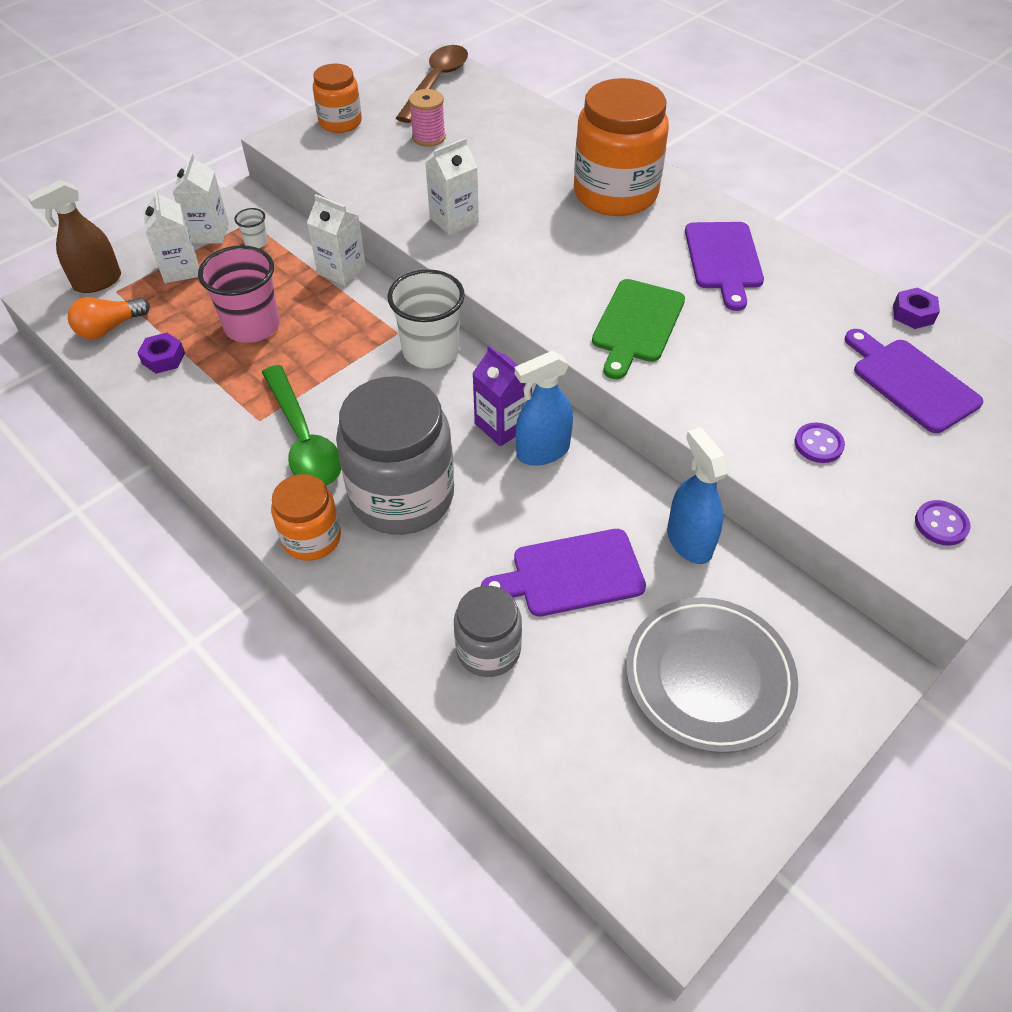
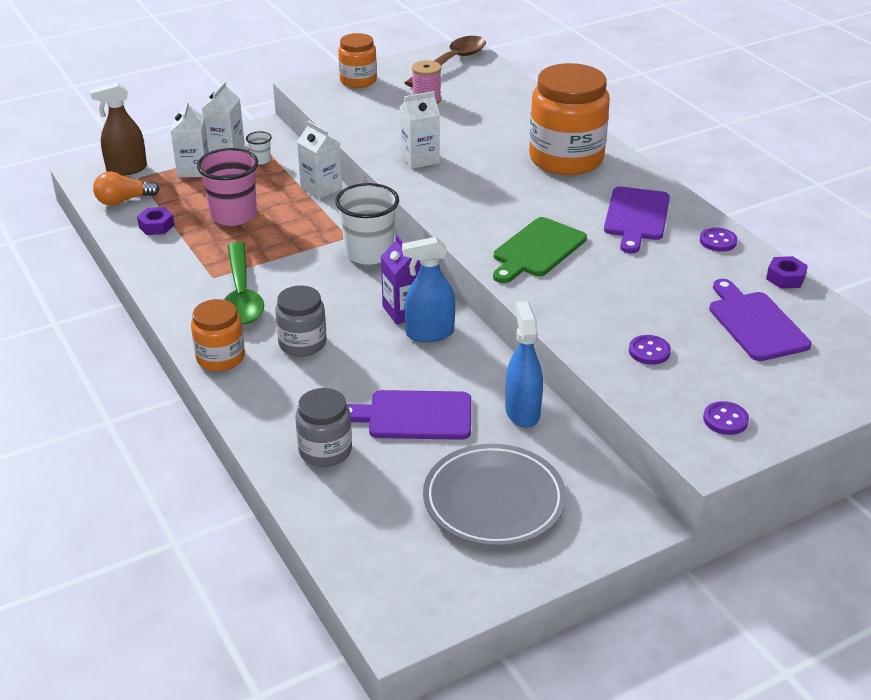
camera: 15 degrees right, 15 degrees down
grey jar [336,376,454,535] -> grey jar [275,285,327,357], size x0.55
none -> purple button [700,227,738,252]

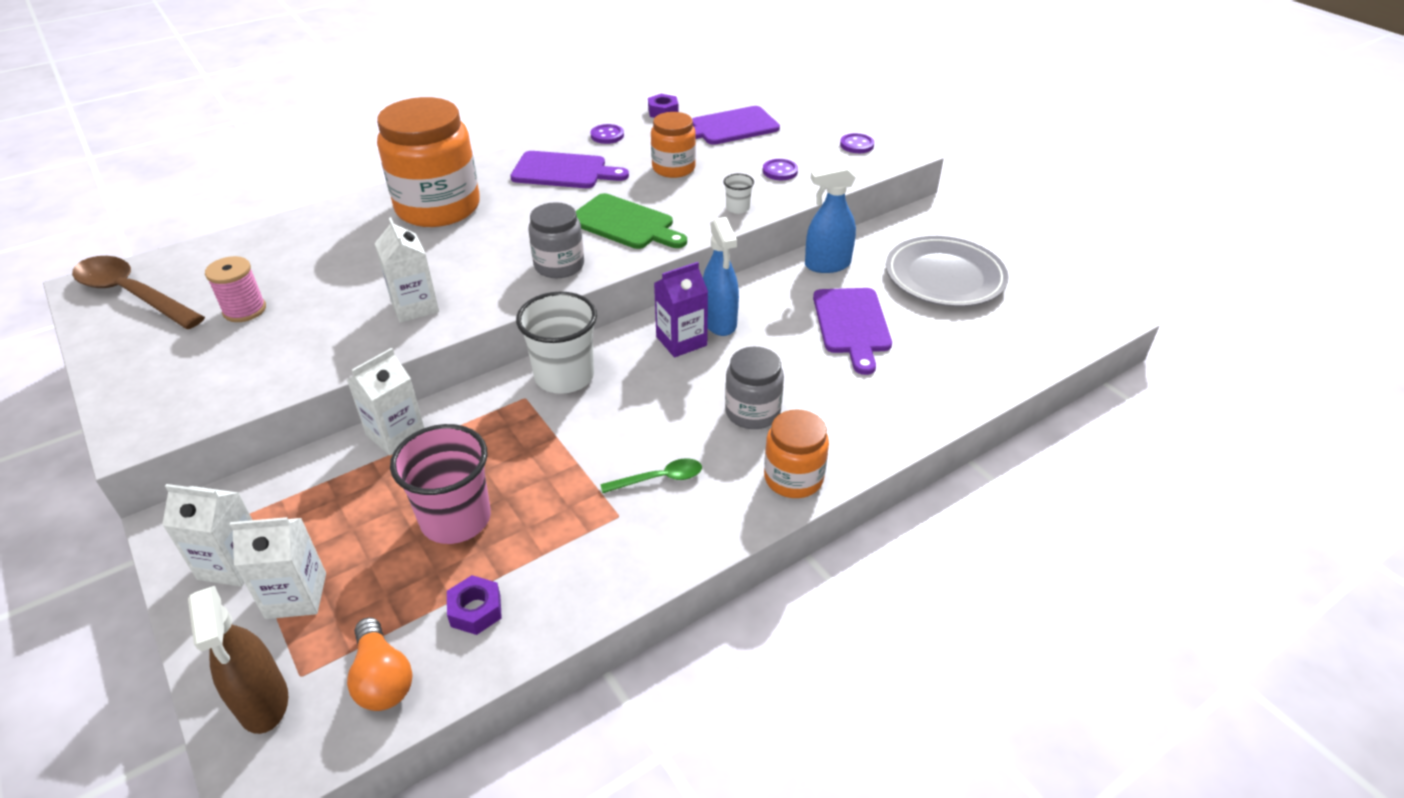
camera: 95 degrees left, 5 degrees up
green spoon [224,242,264,324] -> green spoon [600,458,702,493], size x0.52
white cup [246,131,272,164] -> white cup moved to [723,174,754,214]
grey jar [295,388,352,467] -> grey jar moved to [528,202,584,278]
orange jar [338,33,377,88] -> orange jar moved to [651,112,696,178]

